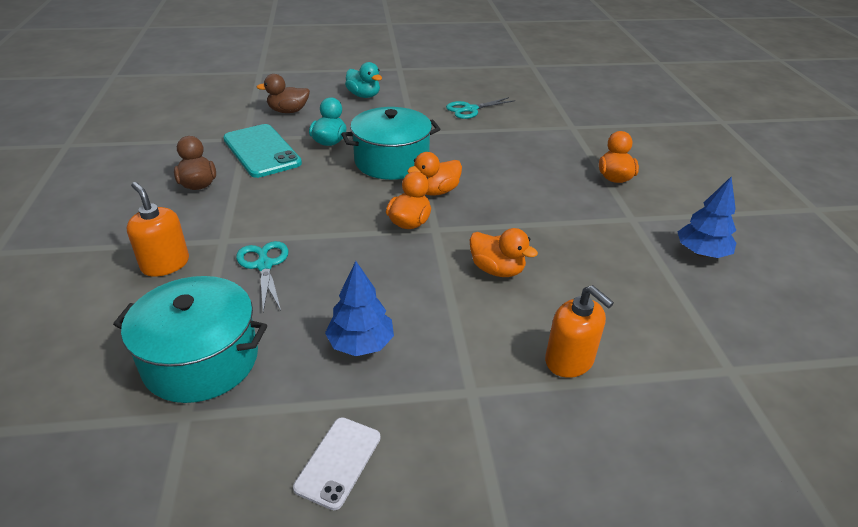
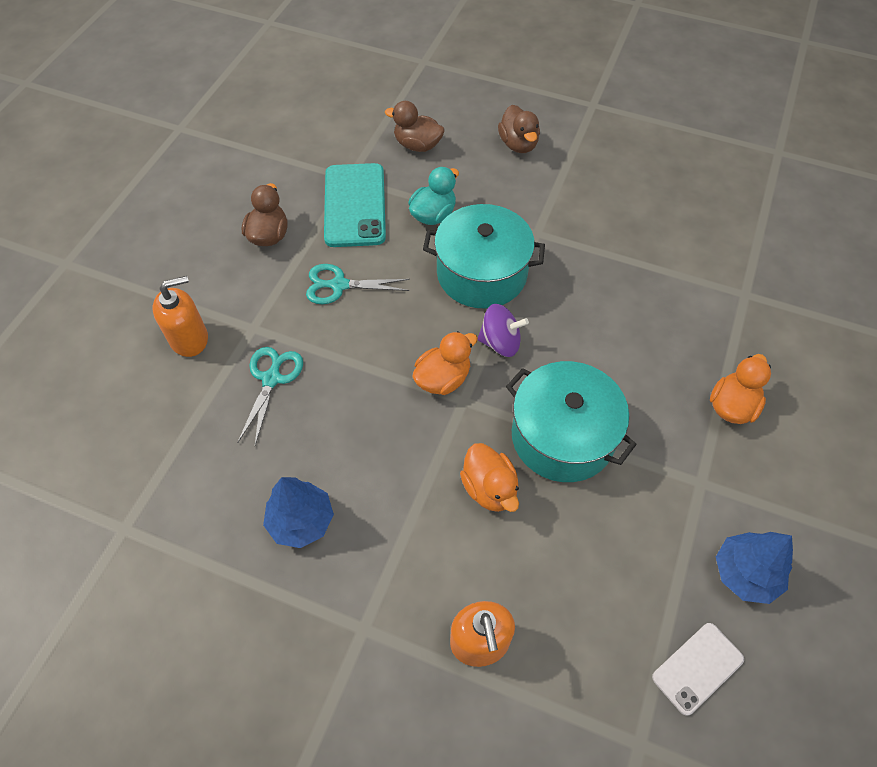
camera: 30 degrees right, 20 degrees up
turquoise pot [113,276,267,403] -> turquoise pot moved to [506,361,637,482]
orange soap dispenser [127,182,189,277] -> orange soap dispenser turned 75 degrees clockwise [153,276,208,357]
white phone [293,417,381,510] -> white phone moved to [652,623,744,716]
turquoise duck [345,62,382,98] -> brown duck [498,105,540,153]
orange duck [407,152,462,196] -> purple spinning top [478,304,529,357]
turquoise scissors [446,97,515,119] -> turquoise scissors moved to [306,264,410,304]

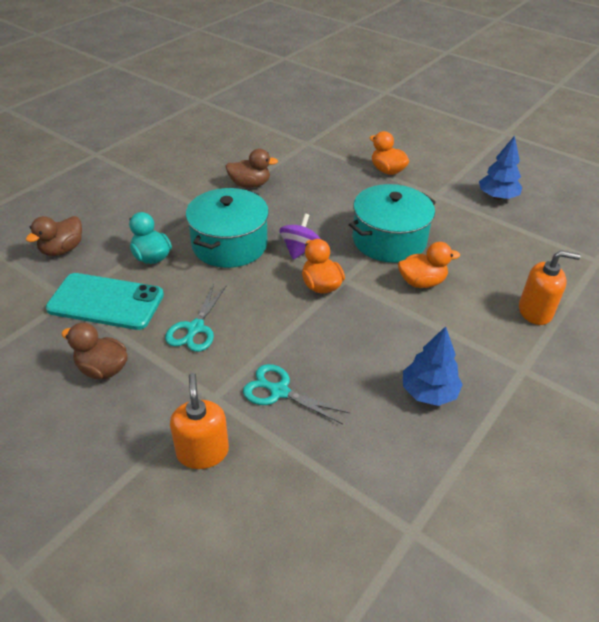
camera: 75 degrees left, 15 degrees down
brown duck [498,105,540,153] -> brown duck moved to [225,148,278,188]
white phone [652,623,744,716] -> none

